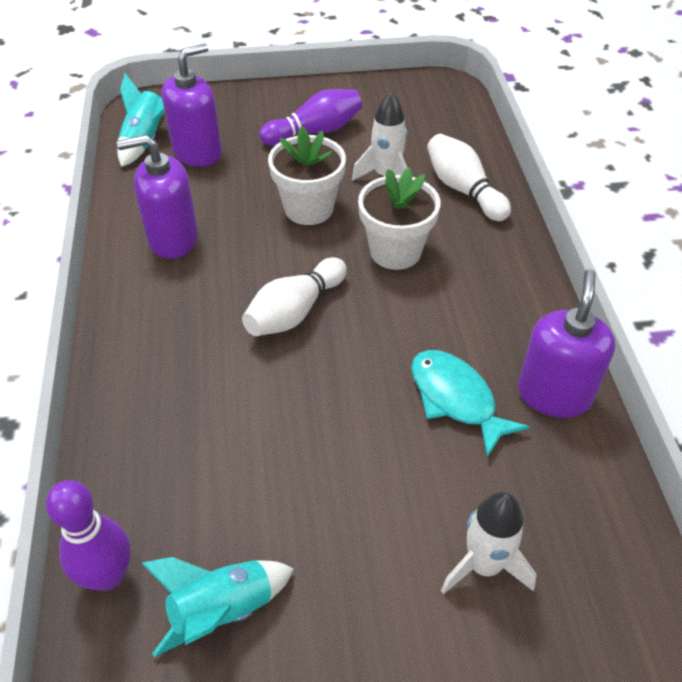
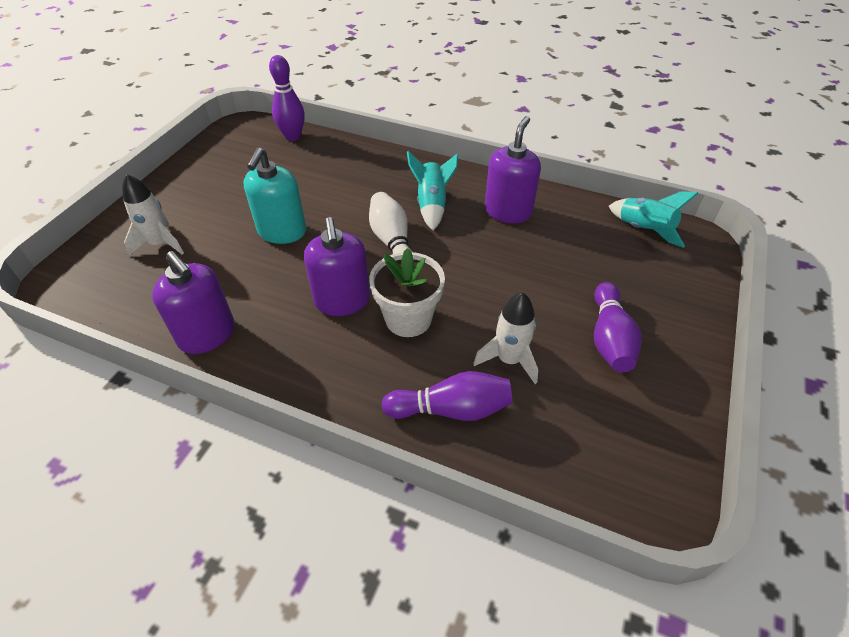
camera: 120 degrees right, 0 degrees up
turquoise rocket [141,557,294,657] -> turquoise rocket moved to [407,151,458,230]
purple soap dispenser [162,43,222,167] -> purple soap dispenser moved to [304,217,370,316]
white flower pot [268,126,346,225] -> none
turquoise fish [411,350,530,457] -> none
white bowling pin [427,134,511,221] -> purple bowling pin [382,371,513,421]
none -> turquoise soap dispenser [244,148,306,244]

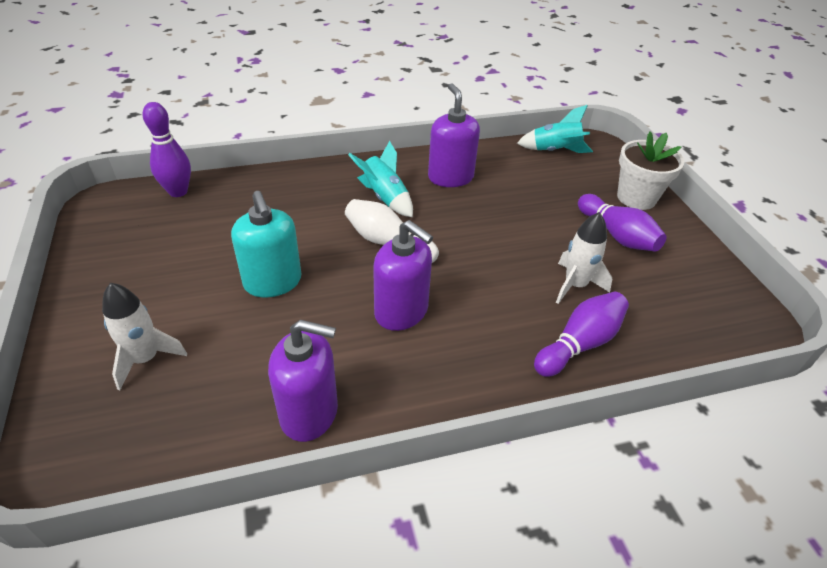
camera: 40 degrees left, 5 degrees down
white flower pot [369,248,445,337] -> white flower pot moved to [617,131,685,210]

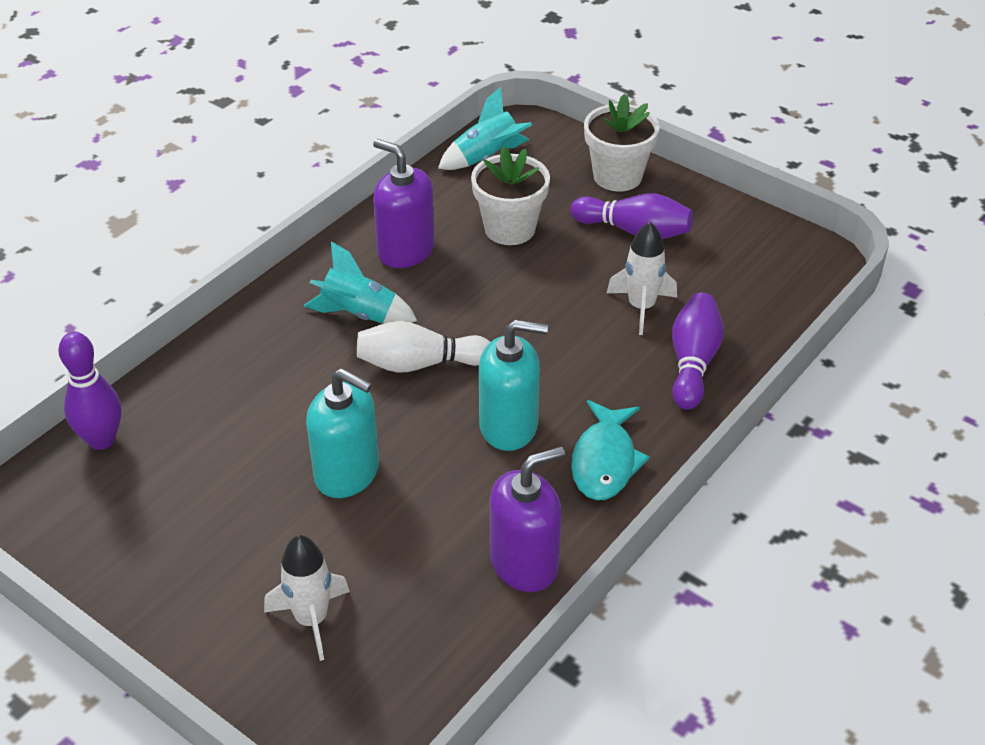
camera: 35 degrees left, 0 degrees up
purple soap dispenser [373,220,433,331] -> turquoise soap dispenser [479,320,548,451]
none -> white flower pot [471,146,550,245]
none -> turquoise fish [571,400,650,500]

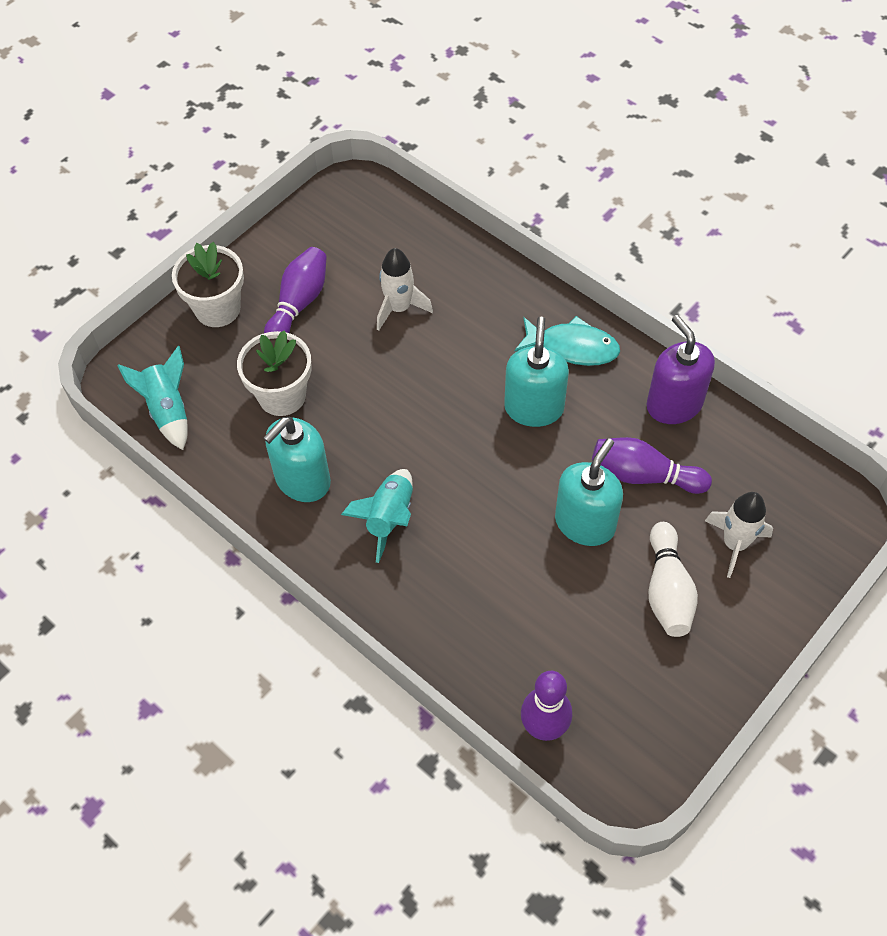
camera: 85 degrees left, 15 degrees up
white bowling pin [357,321,490,373] -> white bowling pin moved to [648,522,698,637]
purple soap dispenser [373,139,435,268] -> turquoise soap dispenser [263,417,331,502]
purple bowling pin [672,292,724,410] -> purple bowling pin moved to [592,437,712,494]

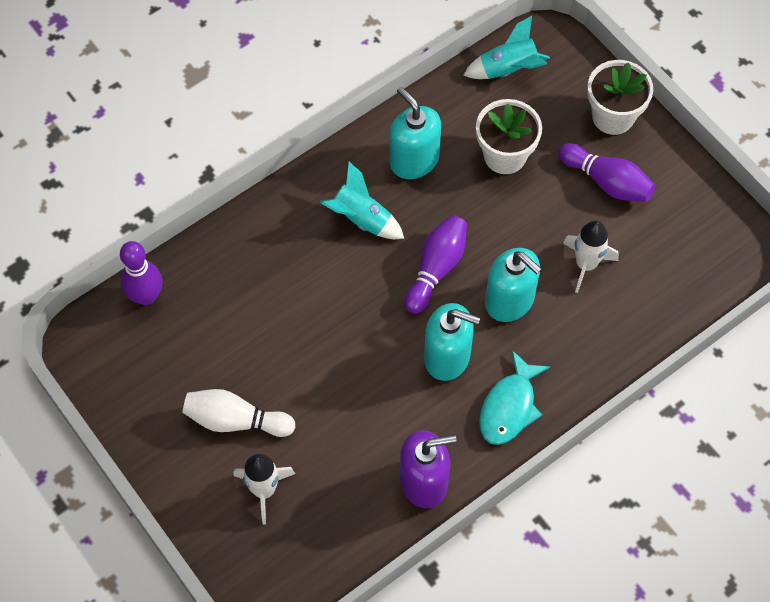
camera: 100 degrees right, 5 degrees up
turquoise soap dispenser [555,438,623,546] -> turquoise soap dispenser moved to [485,248,542,322]
purple bowling pin [592,437,712,494] -> purple bowling pin moved to [404,215,467,314]

